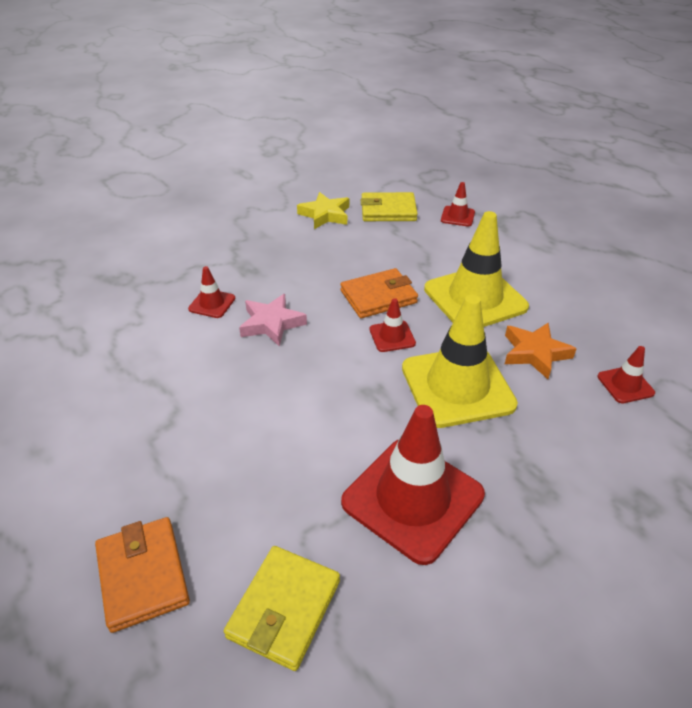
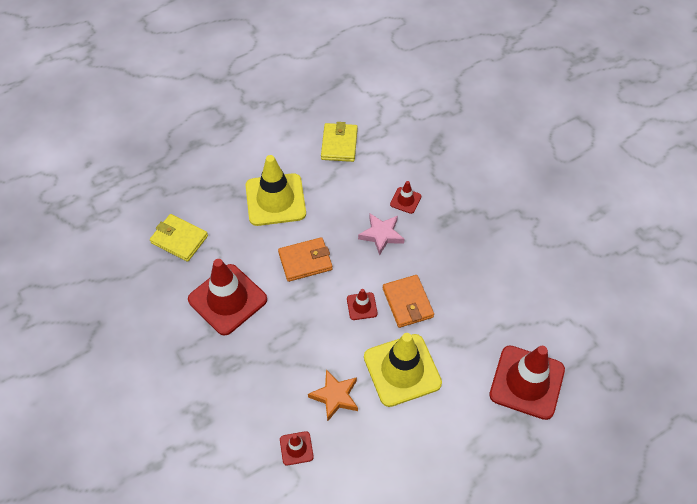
camera: 95 degrees right, 15 degrees up
orange wallet [95,517,190,633] -> orange wallet moved to [278,237,332,282]
yellow star [297,192,349,229] -> none
yellow wallet [361,192,418,221] -> yellow wallet moved to [321,122,358,162]
yellow traffic cone [402,295,518,428] -> yellow traffic cone moved to [245,155,306,226]
red traffic cone [441,182,475,226] -> red traffic cone [489,345,565,420], size x2.20

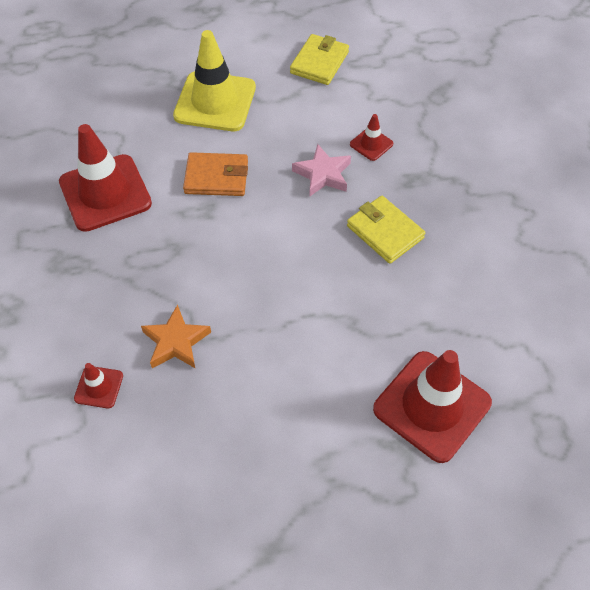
camera: 20 degrees right, 0 degrees up
yellow wallet [150,214,208,262] -> yellow wallet moved to [347,196,425,264]
red traffic cone [347,289,378,320] -> none
yellow traffic cone [364,333,442,407] -> none
orange wallet [383,275,434,328] -> none

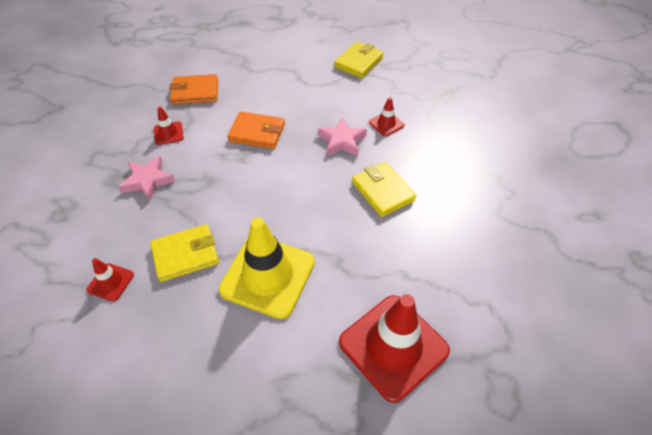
camera: 10 degrees right, 5 degrees down
red traffic cone [59,124,152,232] -> red traffic cone [154,107,184,145], size x0.46
orange star [141,304,211,368] -> yellow wallet [150,224,219,282]
yellow traffic cone [173,30,256,131] -> yellow traffic cone moved to [219,217,315,319]
none -> pink star [118,156,175,201]
none -> orange wallet [169,74,218,105]

